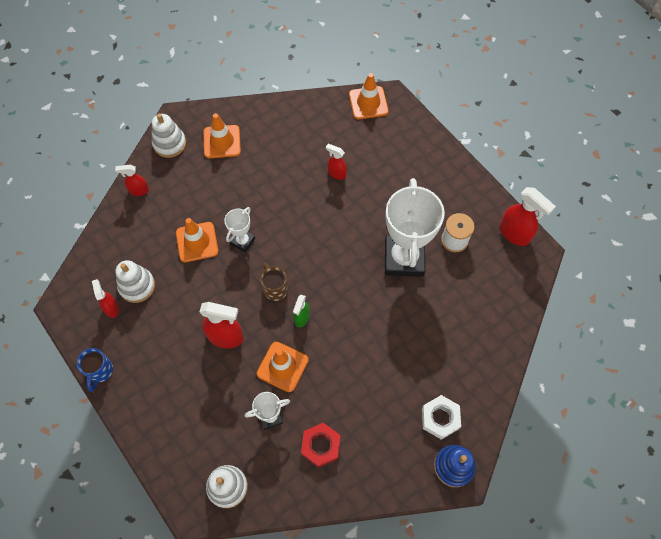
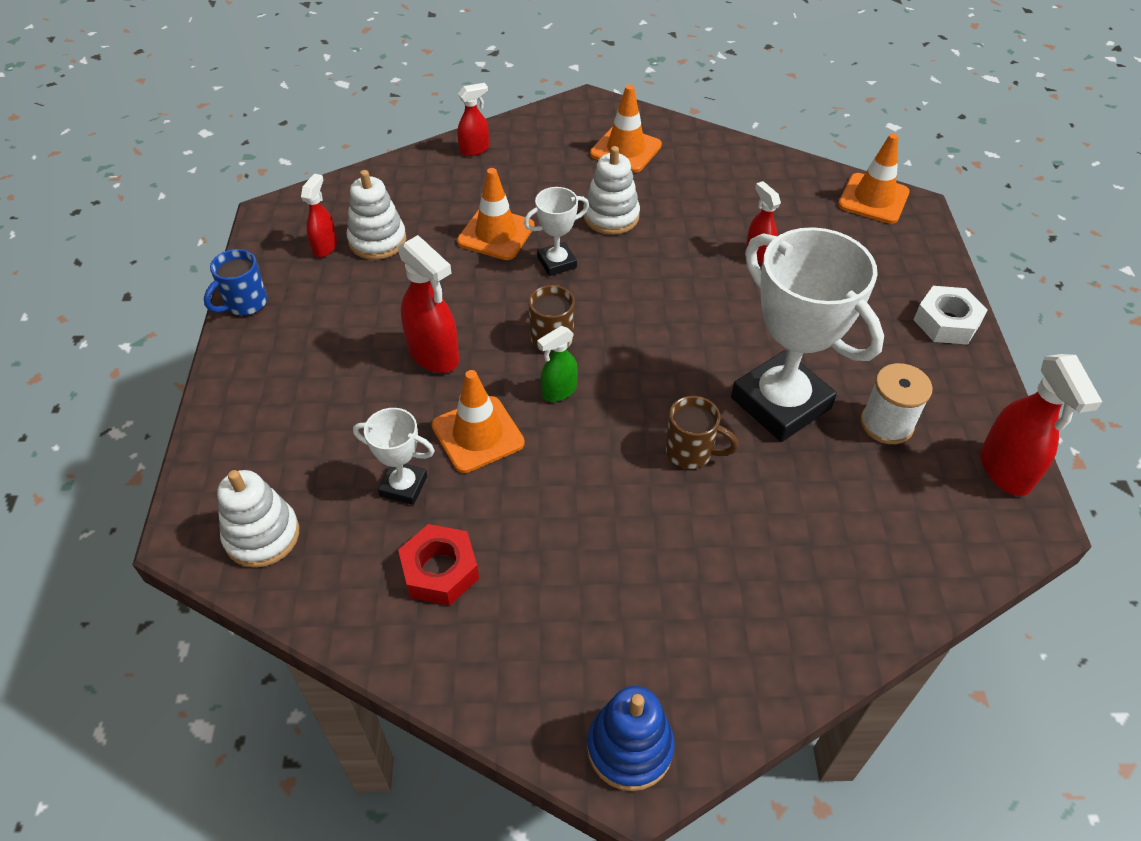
camera: 35 degrees right, 15 degrees down
red spray bottle [115,165,149,196] -> red spray bottle turned 120 degrees clockwise [457,83,489,156]
white stacking toy [152,114,186,158] -> white stacking toy moved to [583,146,640,235]
white trophy [385,178,445,277] -> white trophy turned 75 degrees counterclockwise [731,227,884,442]
white nut [422,395,461,440] -> white nut moved to [914,286,988,345]
none -> brown mug [666,396,739,469]

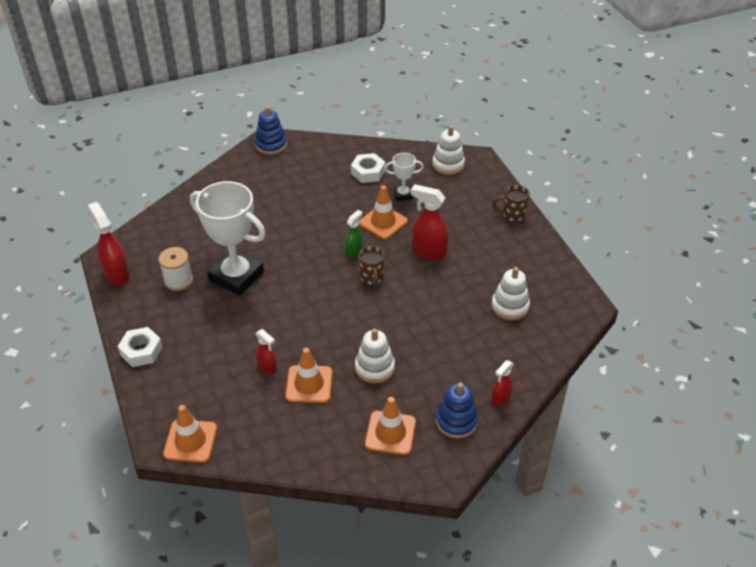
camera: 160 degrees right, 5 degrees down
blue mug [204,249,267,315] -> none
red spray bottle [301,174,337,257] -> none
red nut [398,524,479,606] -> white nut [351,153,385,183]
orange traffic cone [457,168,535,260] -> orange traffic cone moved to [285,348,333,403]
white trophy [524,187,589,276] -> none
brown mug [666,396,739,469] -> brown mug moved to [492,185,530,222]
none -> blue stacking toy [436,383,478,439]

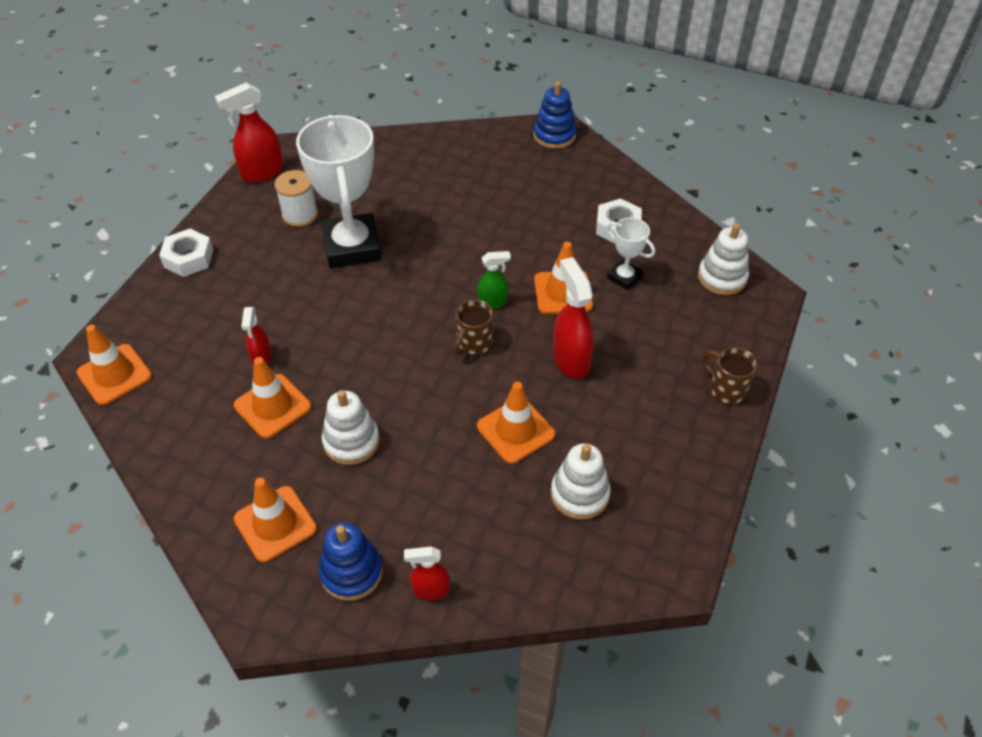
camera: 45 degrees right, 5 degrees up
red spray bottle [88,202,130,285] -> red spray bottle turned 135 degrees counterclockwise [215,83,283,182]
none -> orange traffic cone [477,382,555,464]

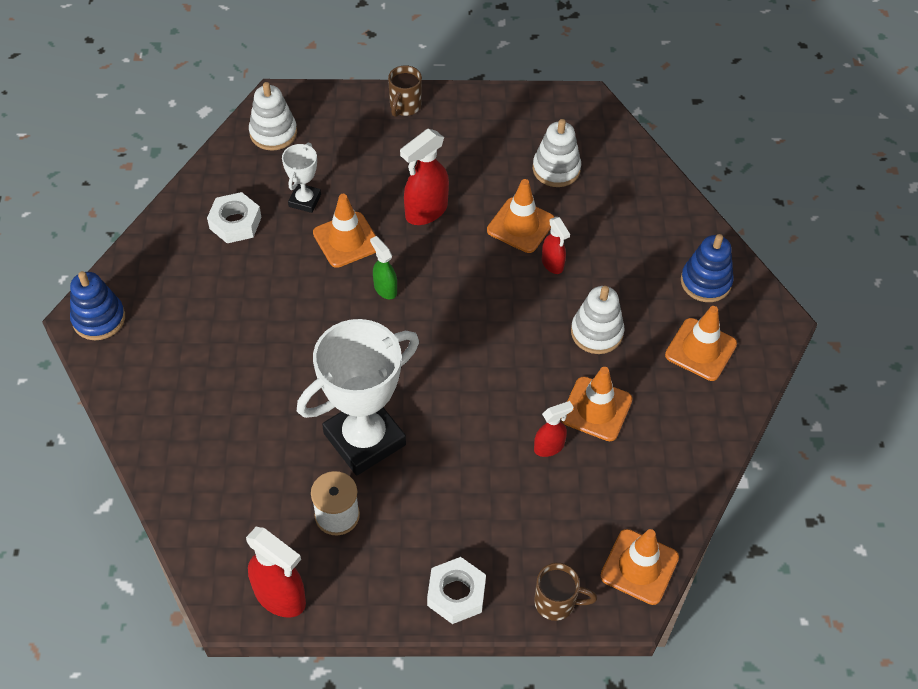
camera: 115 degrees left, 5 degrees up
red spray bottle [404,546,450,600] -> red spray bottle moved to [542,217,570,274]
brown mug [454,299,493,355] -> brown mug moved to [534,563,597,621]

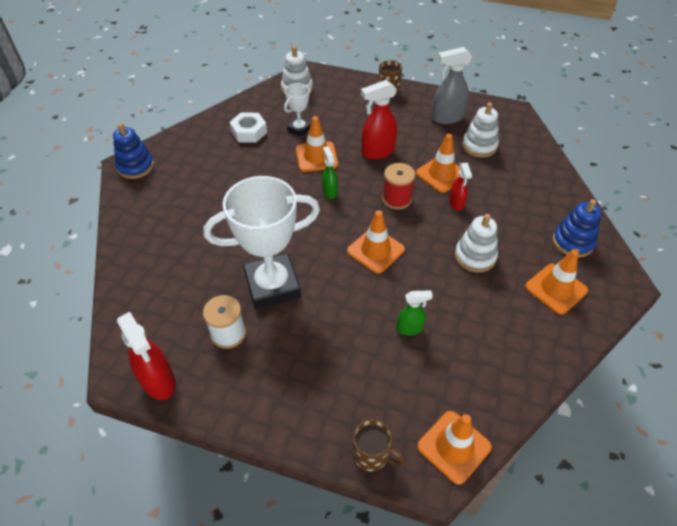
camera: 20 degrees right, 5 degrees down
white nut [427,557,486,624] -> none
red spray bottle [534,401,573,457] -> green spray bottle [397,291,433,335]
orange traffic cone [561,367,633,441] -> orange traffic cone moved to [347,210,405,274]
none -> red spool [382,163,415,210]
none -> grey spray bottle [432,47,472,124]

